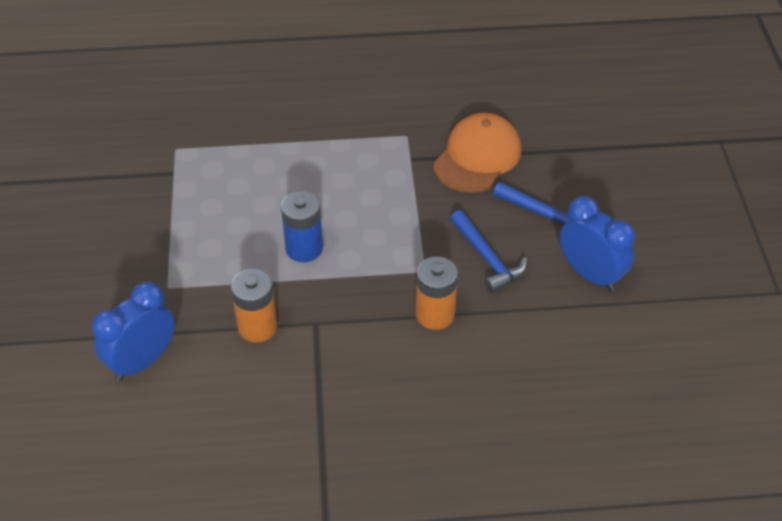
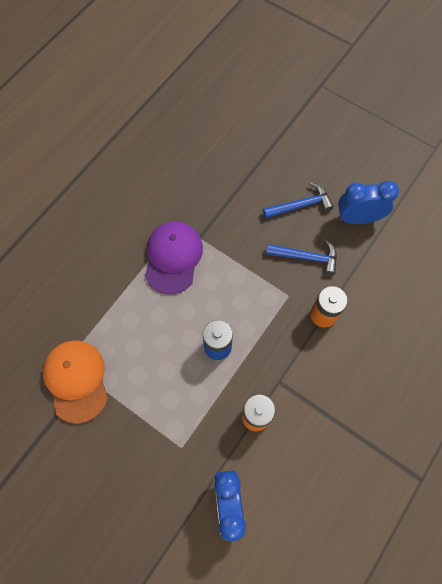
camera: 50 degrees left, 20 degrees up
orange cap [433,113,522,193] -> orange cap moved to [43,340,108,424]
none -> purple cap [145,221,203,294]

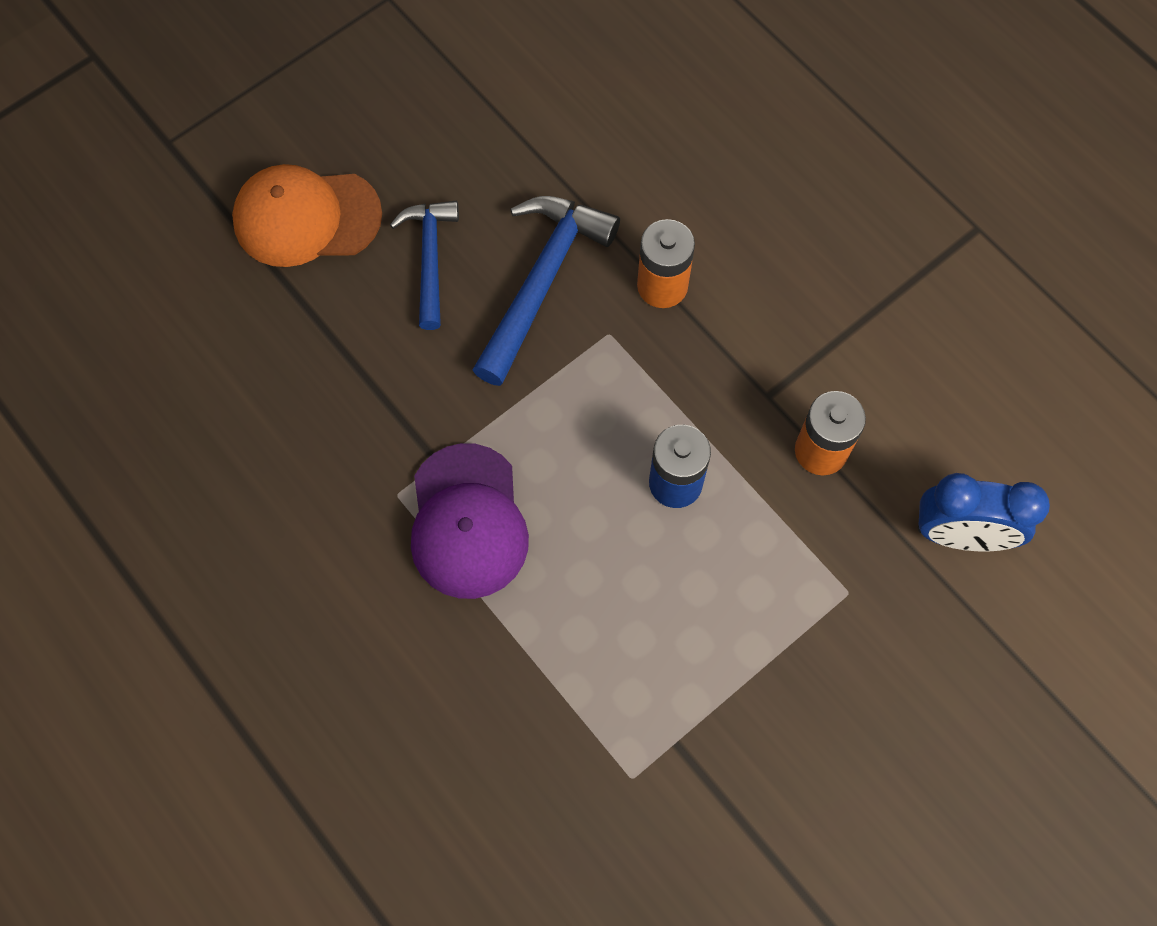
camera: 75 degrees left, 0 degrees up
orange cap [43,340,108,424] -> orange cap moved to [232,164,382,267]
purple cap [145,221,203,294] -> purple cap turned 120 degrees counterclockwise [411,443,529,599]
blue hammer [266,240,337,275] -> blue hammer [472,196,620,386], size x1.54
blue clock [338,181,399,224] -> none

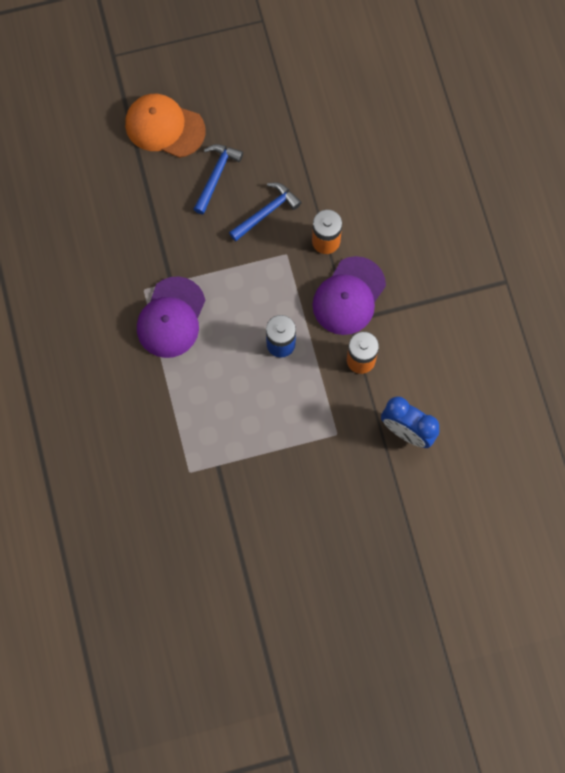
camera: 25 degrees right, 5 degrees up
blue hammer [472,196,620,386] -> blue hammer [229,182,302,241], size x0.65
none -> purple cap [312,256,386,335]

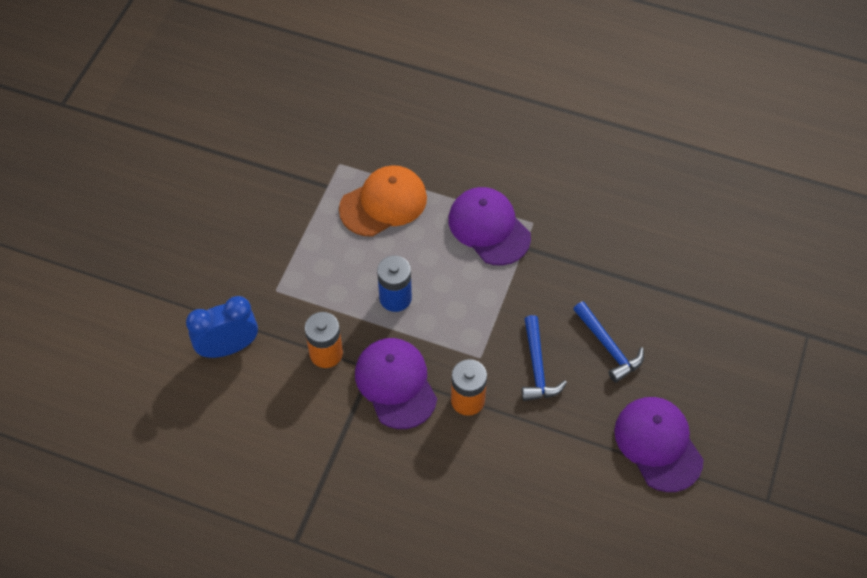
camera: 125 degrees right, 15 degrees down
orange cap [125,94,205,158] -> orange cap moved to [339,165,427,237]
none -> purple cap [614,397,704,492]

